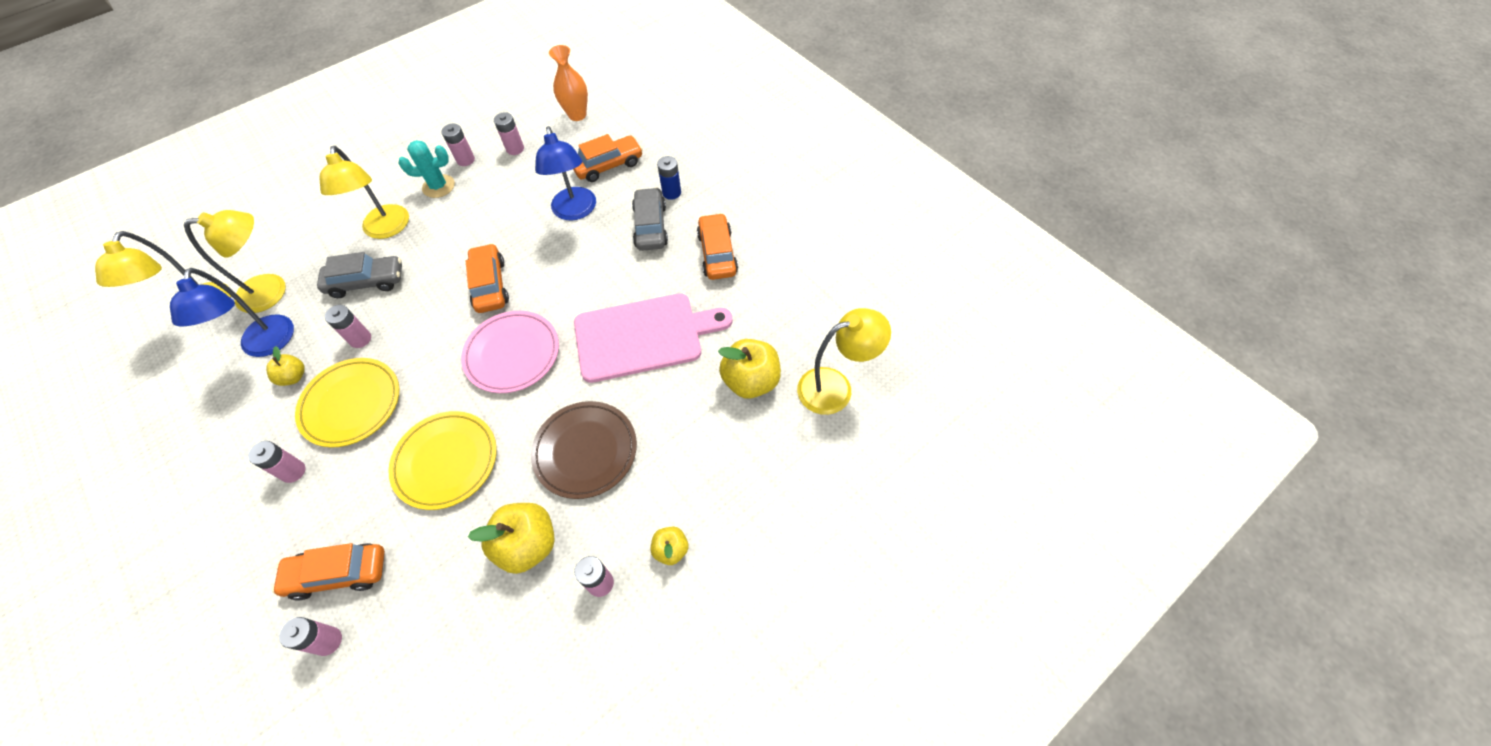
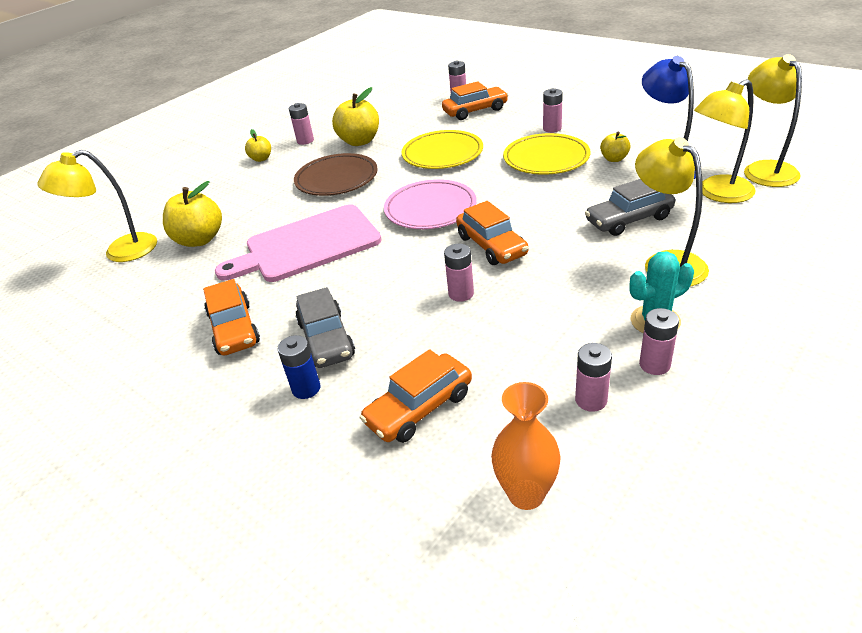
camera: 170 degrees right, 20 degrees down
pink battery [325,305,371,348] -> pink battery moved to [444,244,474,302]
blue lamp [535,126,596,221] -> none

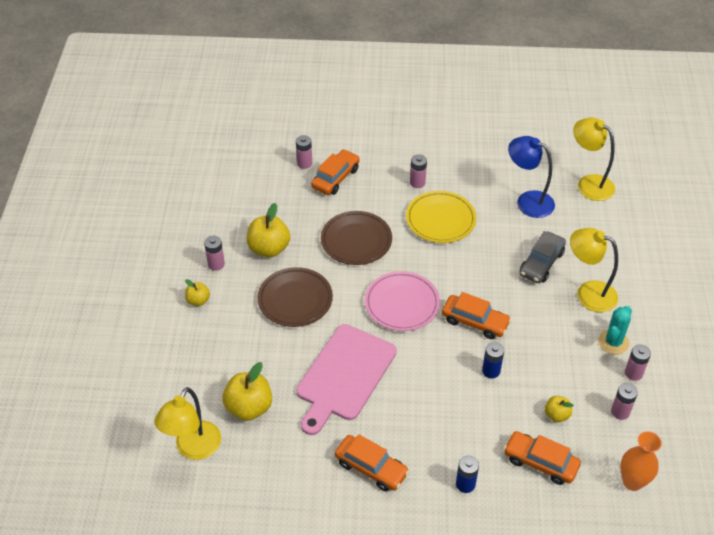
camera: 40 degrees left, 10 degrees up
grey car [296,287,355,368] -> none
orange car [360,349,472,443] -> orange car turned 105 degrees clockwise [504,431,581,485]
yellow plate [401,130,483,169] -> brown plate [321,211,392,265]
pink battery [444,244,474,302] -> blue battery [482,342,504,378]
yellow apple [600,132,631,162] -> yellow apple moved to [545,396,574,422]
yellow lamp [694,79,756,203] -> none

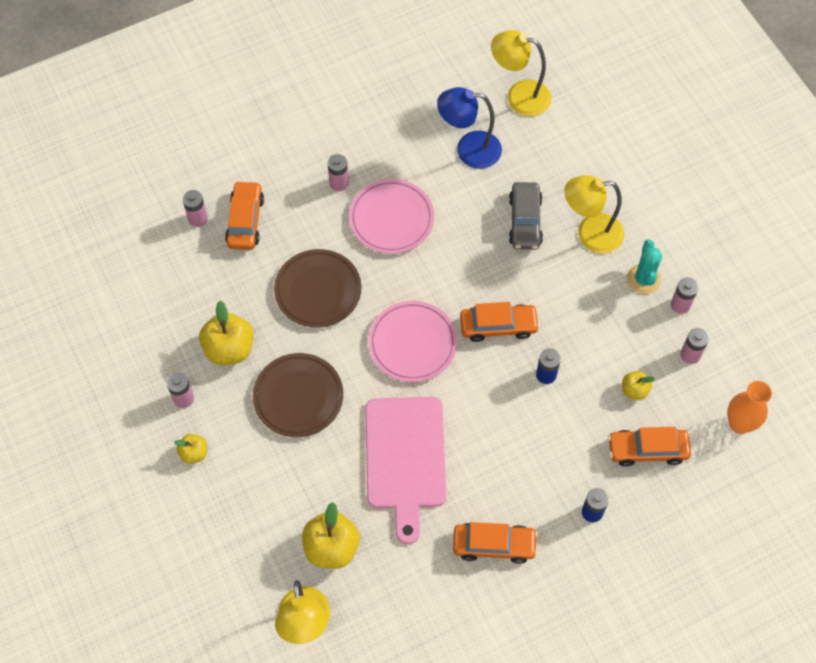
camera: 30 degrees left, 15 degrees up
yellow plate [406,191,476,243] -> pink plate [349,179,434,254]

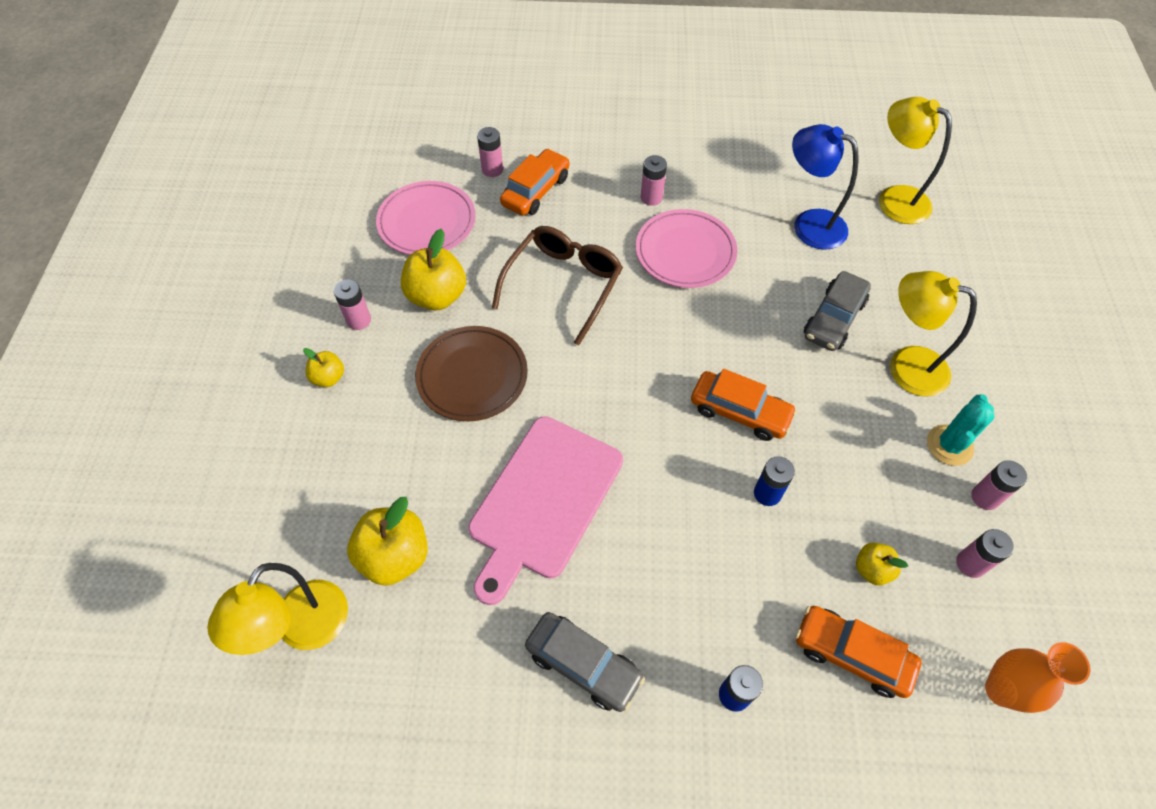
camera: 30 degrees right, 5 degrees down
brown plate [274,249,361,328] -> brown glasses [492,226,623,346]
pink plate [368,301,457,382] -> pink plate moved to [376,181,476,255]
orange car [453,522,538,564] -> grey car [525,612,645,712]

